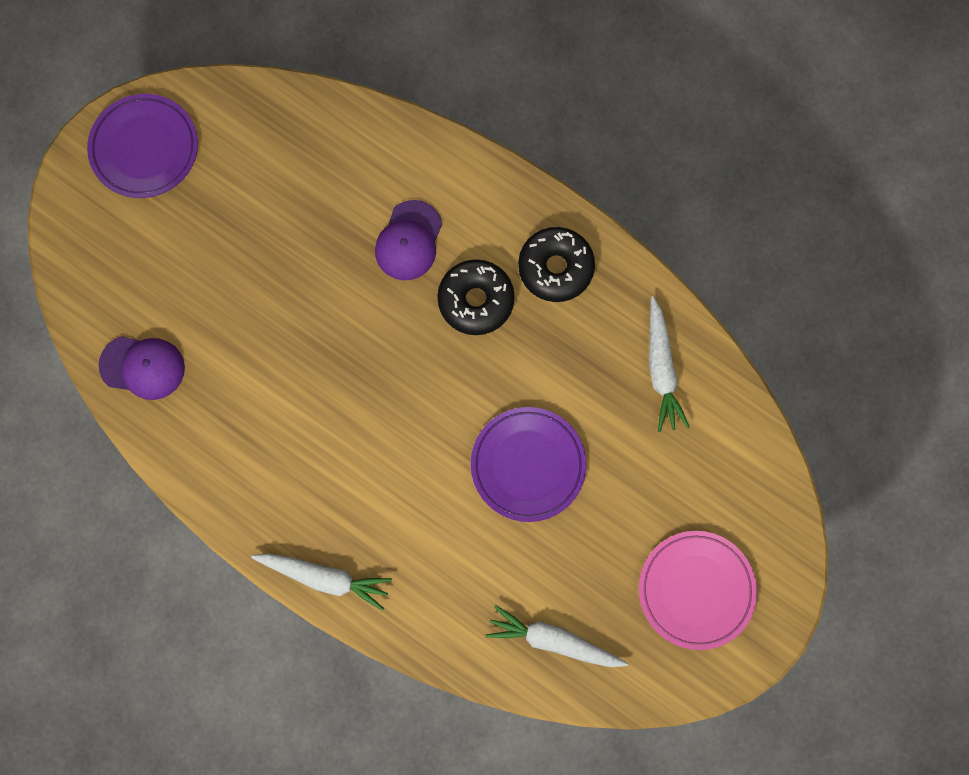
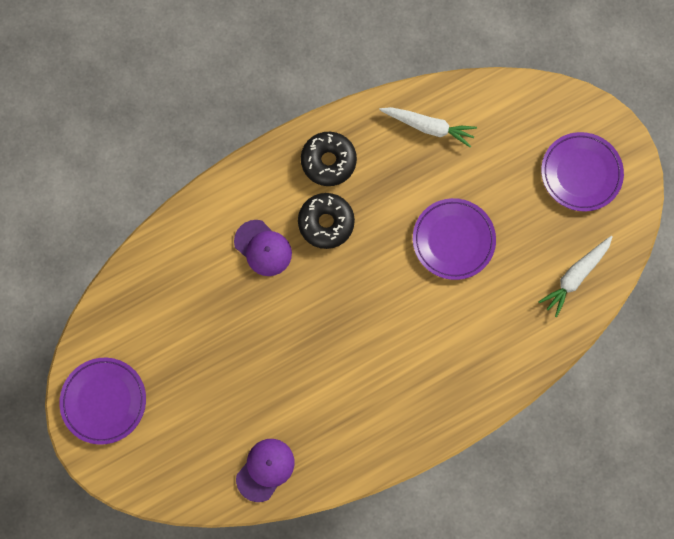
camera: 65 degrees left, 0 degrees up
white carrot [251,553,392,611] -> none
pink plate [639,531,757,650] -> purple plate [541,132,624,212]

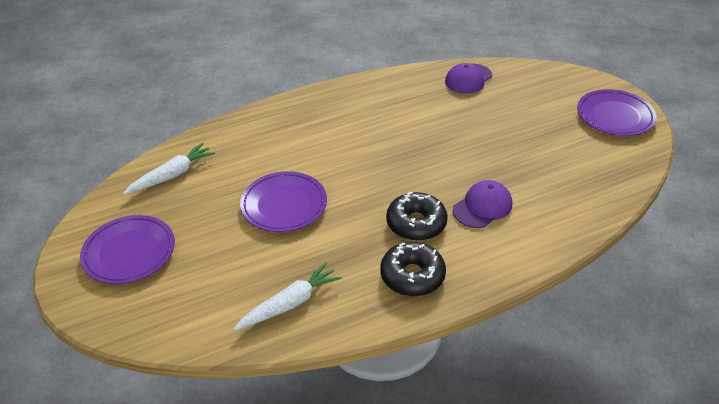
camera: 175 degrees left, 35 degrees down
purple cap [234,220,292,276] -> purple cap turned 90 degrees clockwise [453,180,512,228]
white carrot [379,107,477,148] -> white carrot turned 120 degrees clockwise [234,262,342,331]

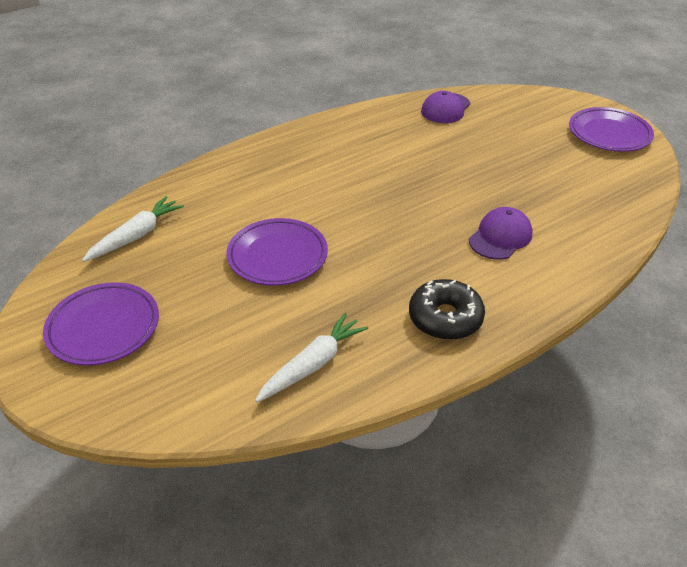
camera: 10 degrees left, 0 degrees up
black donut [386,192,448,241] -> none

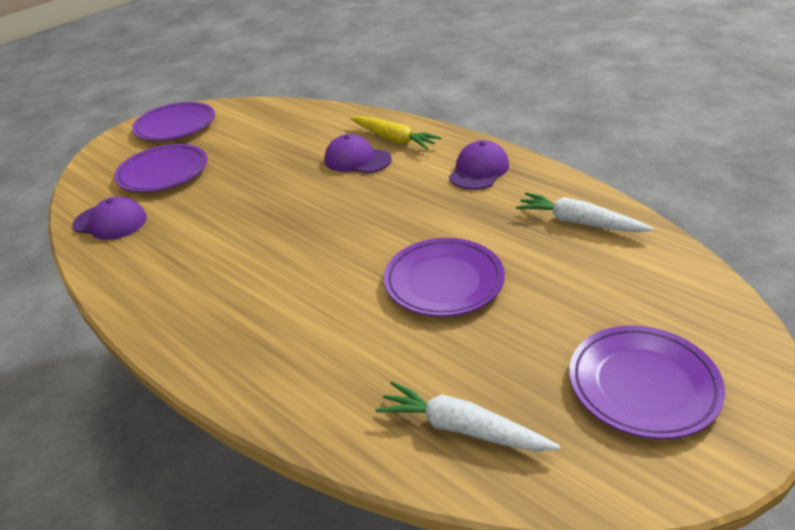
camera: 100 degrees left, 5 degrees down
black donut [409,279,485,340] -> purple cap [449,140,509,190]
none -> purple plate [114,144,207,192]
none -> yellow carrot [350,116,442,149]

